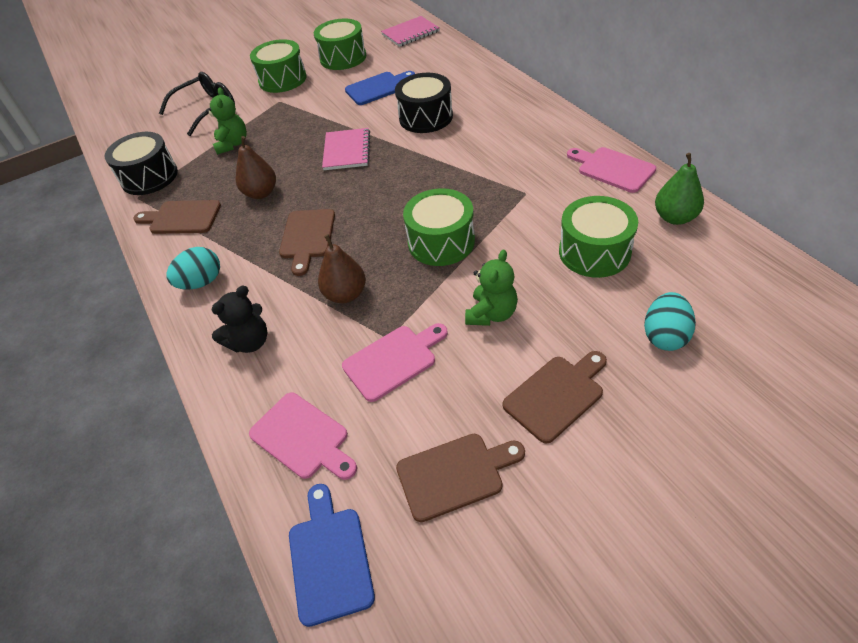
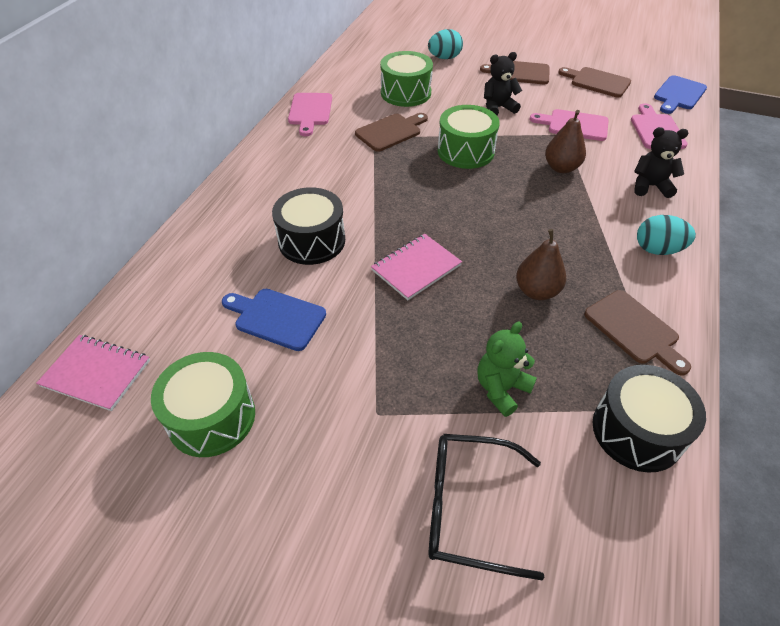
camera: 135 degrees left, 0 degrees up
green drum [250,39,307,93] -> none
brown cutting board [279,209,335,276] -> brown cutting board moved to [355,113,428,152]
green teddy bear [465,250,518,326] -> black teddy bear [484,52,522,115]
green pear [655,153,704,225] -> none

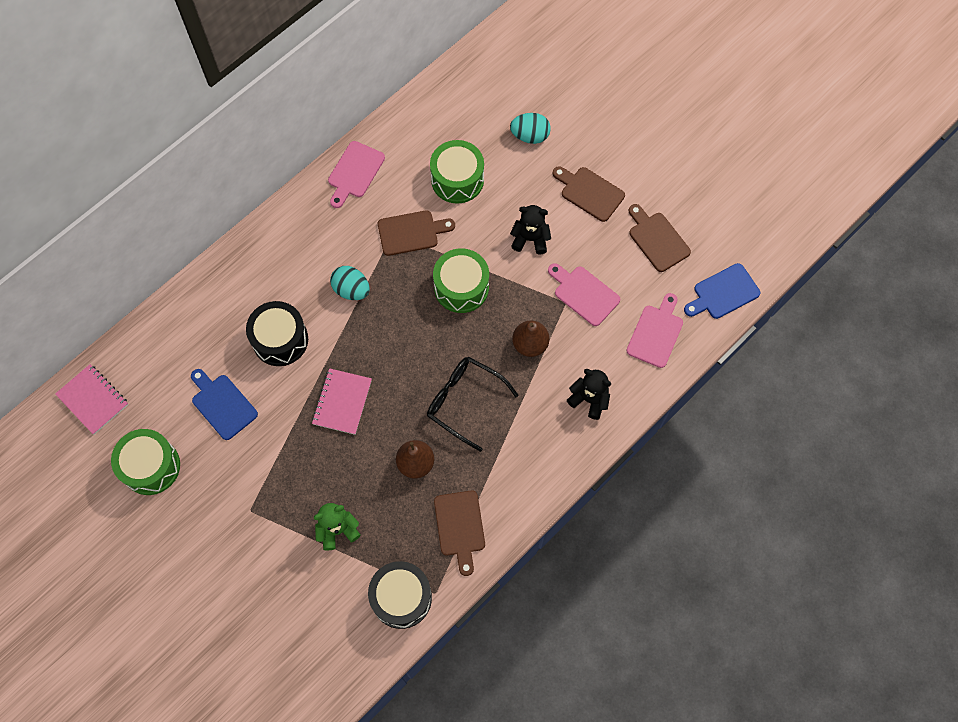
camera: 25 degrees right, 20 degrees up
pink notebook [371,234,462,300] -> pink notebook turned 60 degrees counterclockwise [312,368,372,435]
black glasses [428,434,545,580] -> black glasses moved to [427,357,519,452]
turquoise egg [637,215,696,255] -> turquoise egg moved to [330,266,370,300]

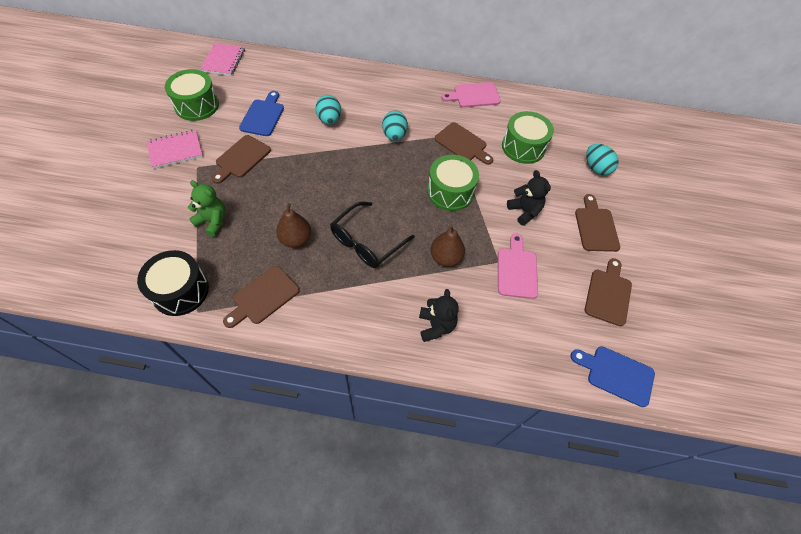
camera: 50 degrees right, 10 degrees down
black drum [246,301,308,366] -> turquoise egg [315,95,341,125]
pink notebook [312,368,372,435] -> pink notebook moved to [147,130,203,169]
black glasses [427,357,519,452] -> black glasses turned 135 degrees counterclockwise [330,202,414,268]
pink cutting board [626,293,683,368] -> none
none -> brown cutting board [212,135,271,184]

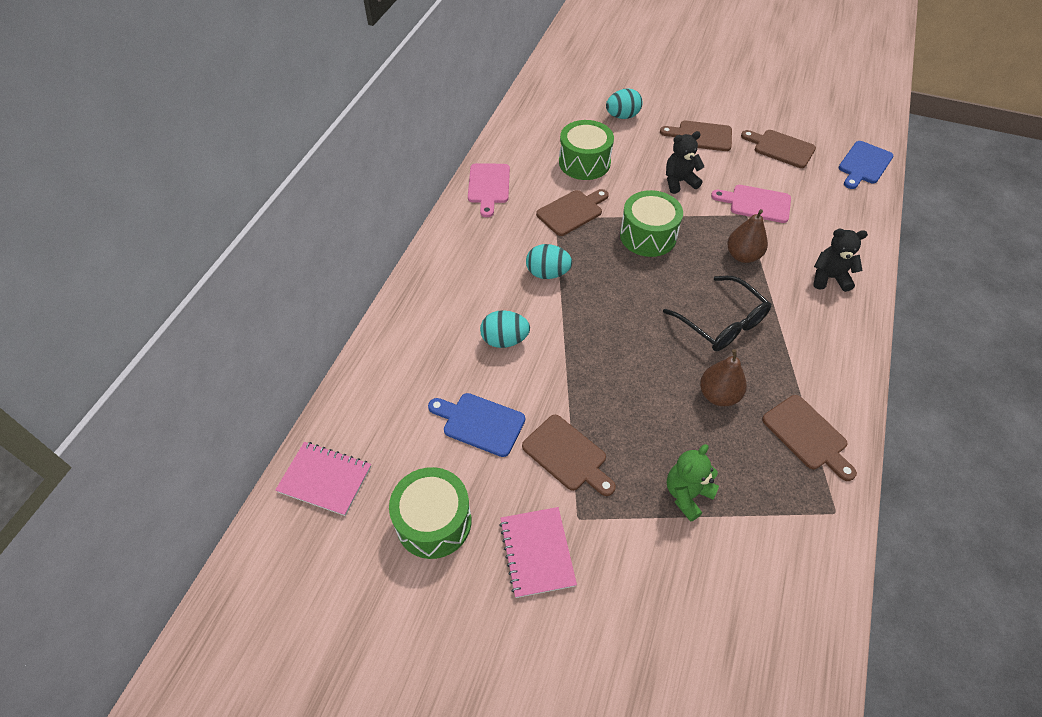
camera: 75 degrees left, 5 degrees down
black drum [137,250,209,316] -> none

